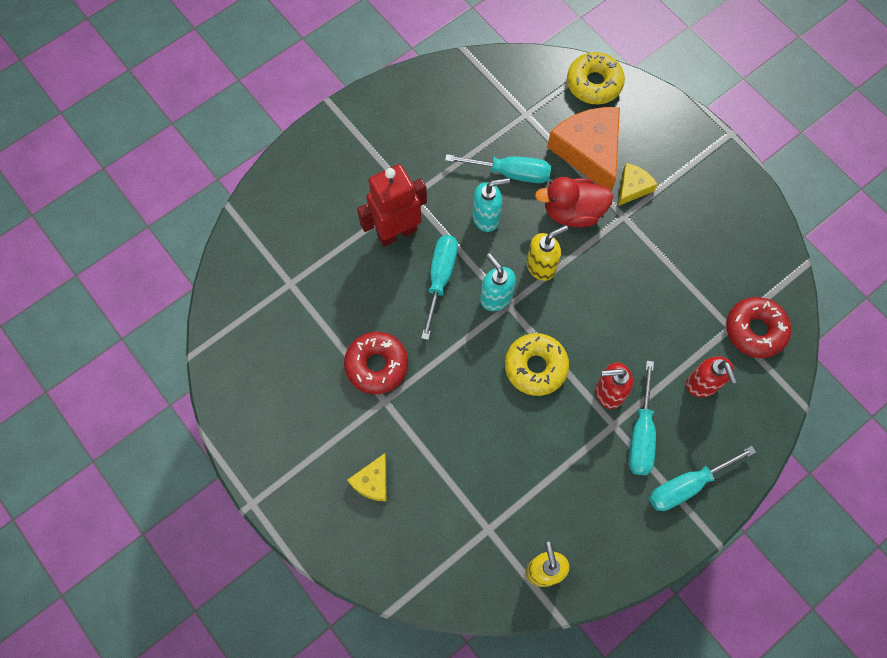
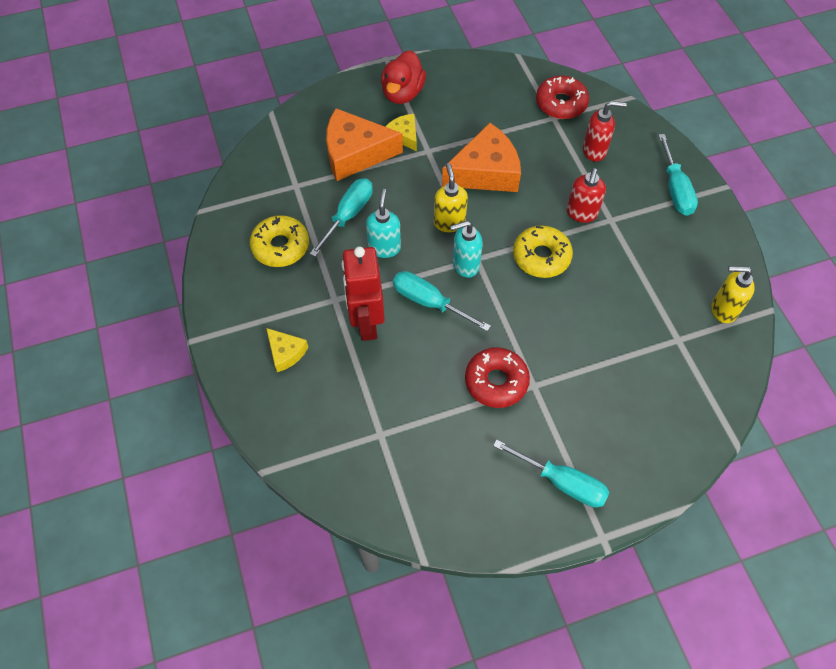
camera: 70 degrees left, 10 degrees down
yellow cheese [347,453,387,502] -> yellow cheese moved to [266,328,308,372]
red duck [535,177,613,227] -> red duck moved to [381,50,426,104]
yellow donut [567,52,625,104] -> yellow donut moved to [250,215,309,267]
turquoise screwdriver [629,361,656,475] -> turquoise screwdriver moved to [493,439,609,507]
none -> orange cheese [442,123,521,192]

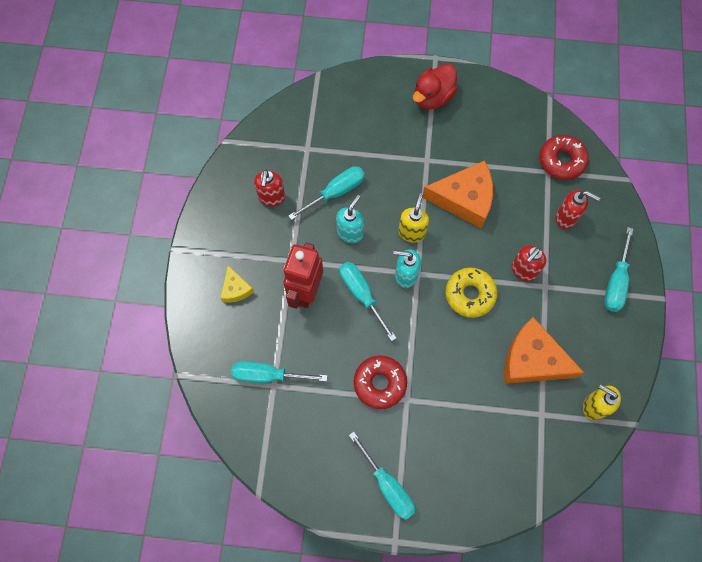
camera: 25 degrees right, 10 degrees up
yellow donut [250,215,309,267] -> red soap dispenser [254,170,285,207]
orange cheese [326,108,403,181] -> orange cheese moved to [504,317,584,384]
yellow cheese [385,114,417,151] -> none
none -> turquoise screwdriver [231,361,327,383]

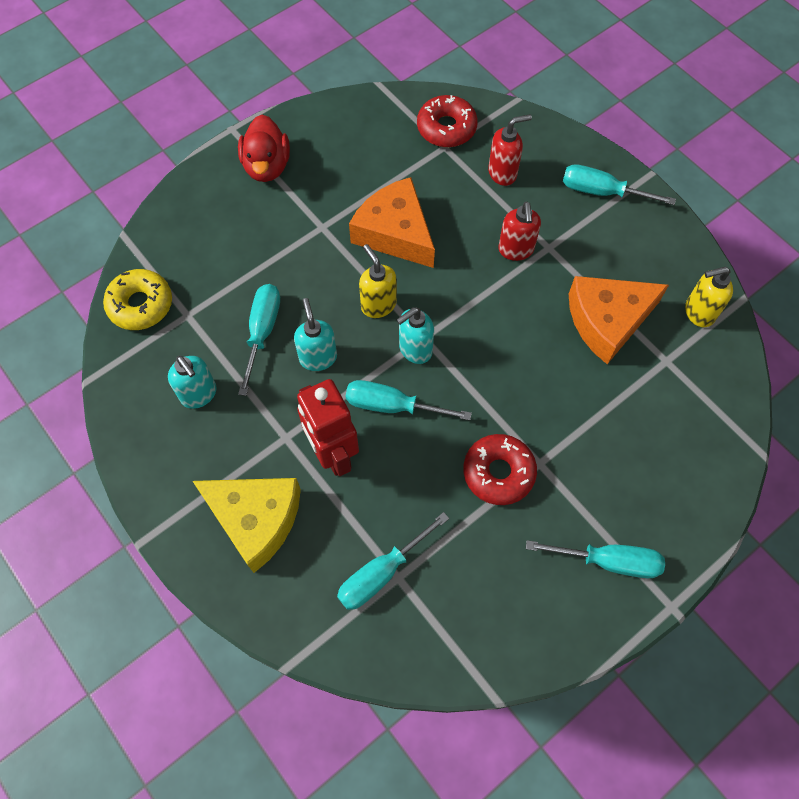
camera: 45 degrees left, 5 degrees down
yellow cheese [220,266,254,303] -> yellow cheese [193,478,301,573], size x1.99
red soap dispenser [254,170,285,207] -> turquoise soap dispenser [168,355,217,409]
orange cheese [422,160,493,229] -> orange cheese turned 90 degrees counterclockwise [349,177,435,268]
yellow donut [445,268,498,318] -> yellow donut moved to [103,269,172,330]
turquoise screwdriver [604,227,633,312] -> turquoise screwdriver turned 135 degrees clockwise [563,164,676,205]

